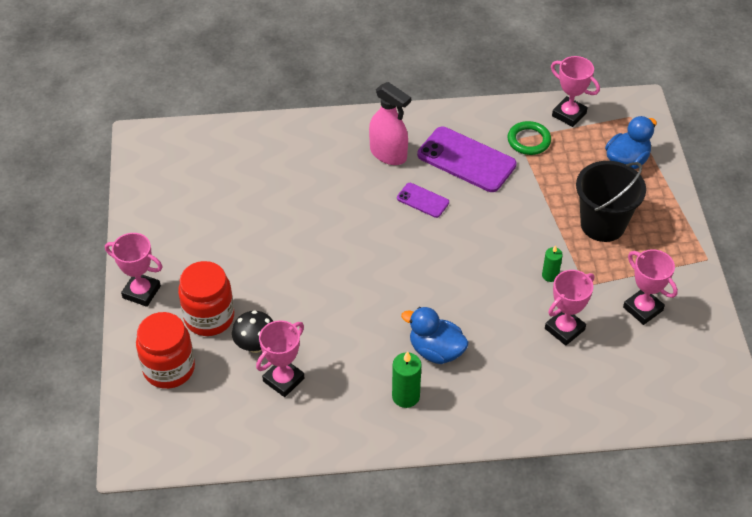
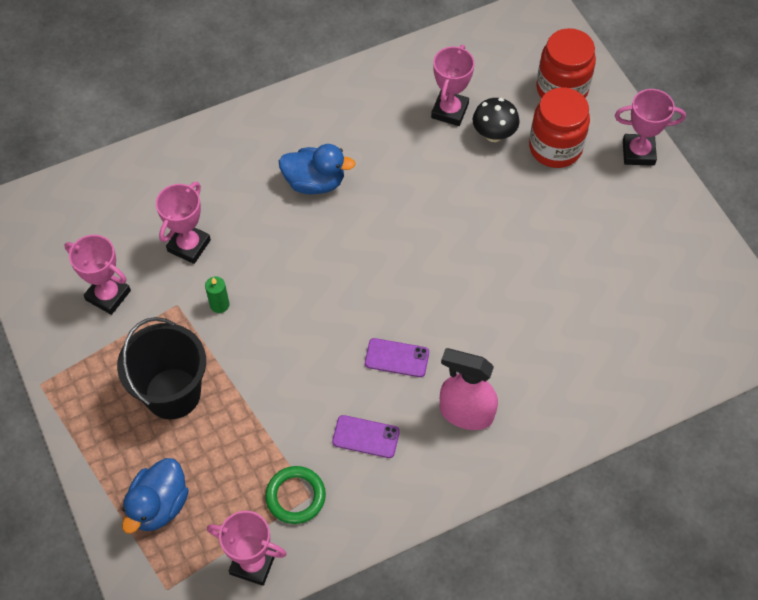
camera: 160 degrees right, 10 degrees up
green candle [392,351,422,408] -> none
purple phone [417,127,517,192] -> purple phone [332,415,400,458], size x0.52

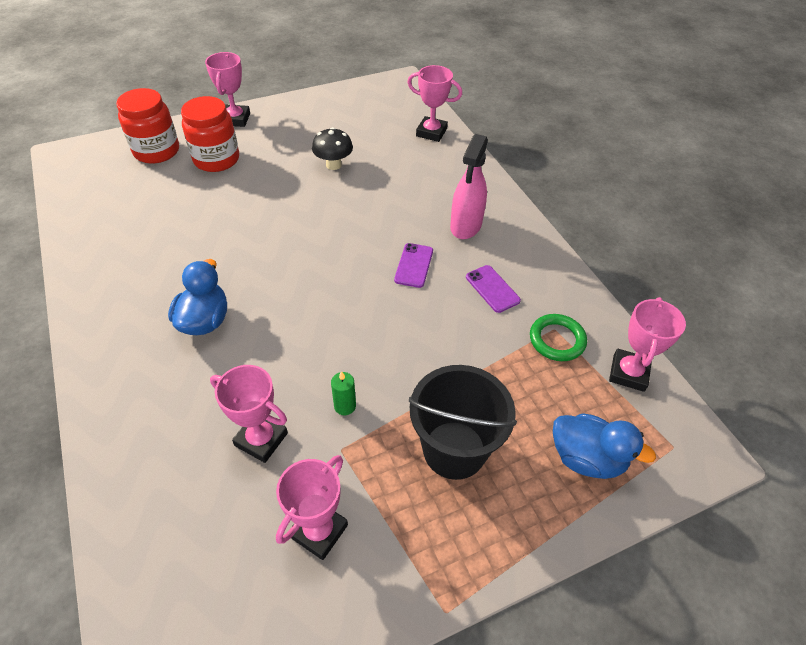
camera: 90 degrees left, 10 degrees down
purple phone [332,415,400,458] -> purple phone turned 45 degrees counterclockwise [466,265,521,313]
pink trophy [431,45,475,126] -> pink trophy moved to [407,65,462,142]
black mushroom [473,98,520,142] -> black mushroom moved to [312,127,353,170]

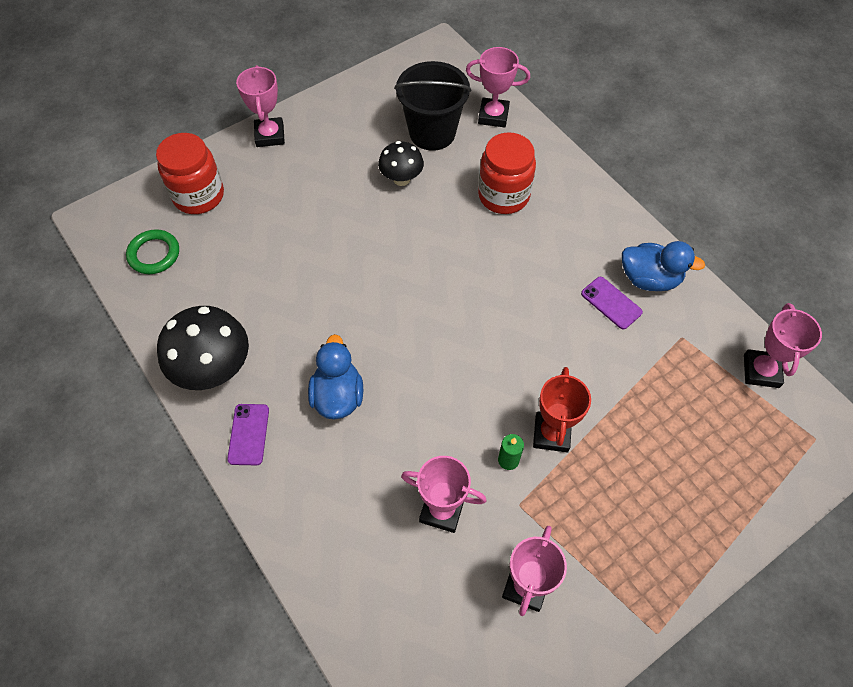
camera: 10 degrees left, 10 degrees up
red jar [181,96,239,172] -> red jar moved to [478,132,536,214]
purple phone [394,243,433,288] -> purple phone moved to [227,404,269,465]
black bucket [409,365,517,480] -> black bucket moved to [395,61,471,151]
pink spray bottle [450,134,488,239] -> none
green ring [530,314,587,361] -> green ring moved to [126,229,179,274]
blue duck [553,413,656,479] -> blue duck moved to [622,241,705,291]
none -> black mushroom [157,306,249,390]
none -> red trophy [533,367,591,452]

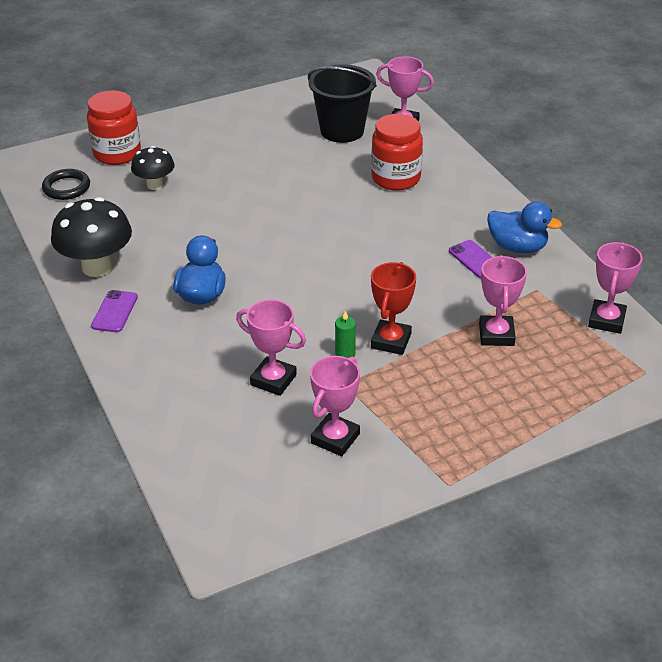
camera: 10 degrees right, 20 degrees down
green ring [126,229,179,274] -> black ring [42,169,90,200]
pink trophy [236,65,285,147] -> pink trophy moved to [479,255,527,346]
black mushroom [378,141,424,186] -> black mushroom moved to [131,146,175,190]

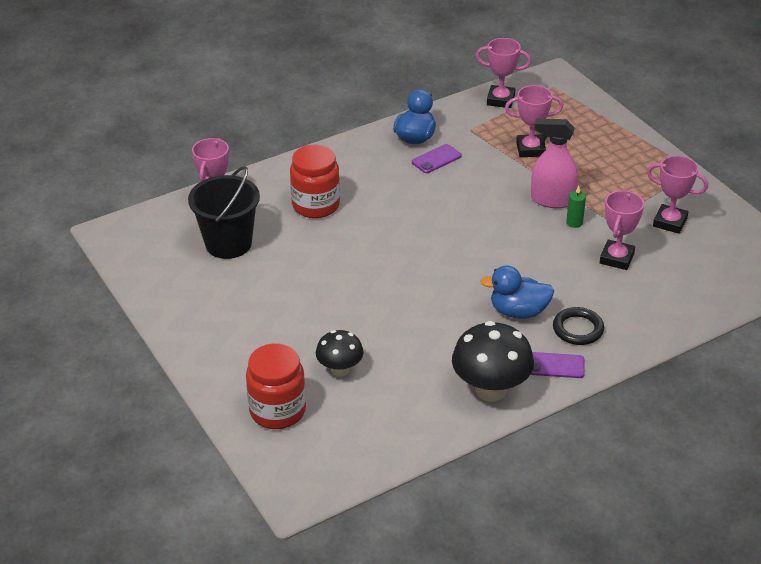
camera: 95 degrees left, 0 degrees up
black ring [42,169,90,200] -> black ring moved to [553,307,604,345]
red trophy [371,262,416,355] -> pink spray bottle [531,119,578,208]

